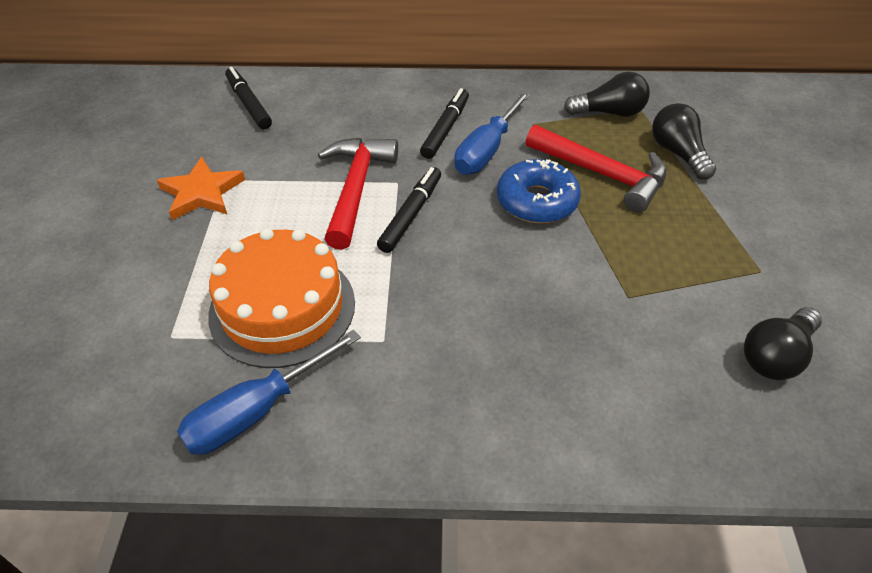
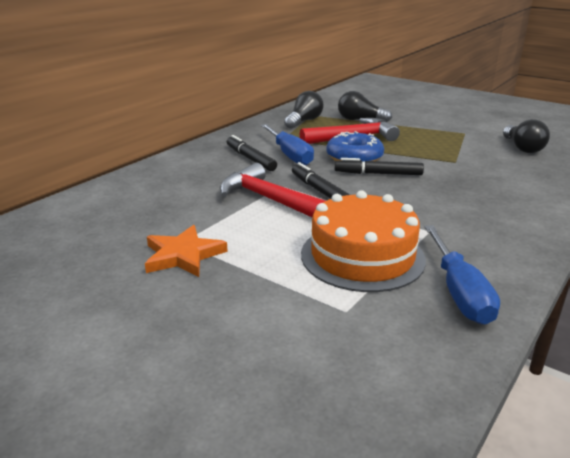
camera: 55 degrees left, 20 degrees down
black marker [225,67,272,129] -> black marker moved to [335,158,424,175]

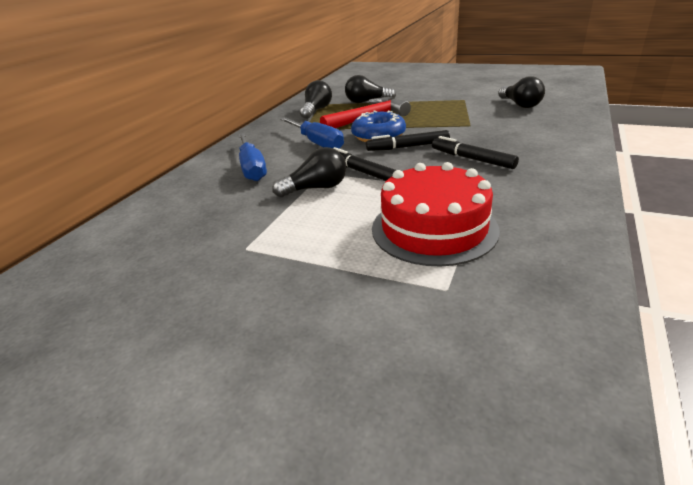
camera: 10 degrees left, 5 degrees up
orange star [145,225,228,277] -> none
red hammer [220,163,325,217] -> black light bulb [272,147,346,197]
black marker [227,135,277,171] -> black marker moved to [432,136,519,169]
orange cake [301,190,426,292] -> red cake [372,162,500,267]
blue screwdriver [424,225,500,324] -> blue screwdriver moved to [238,133,267,181]

